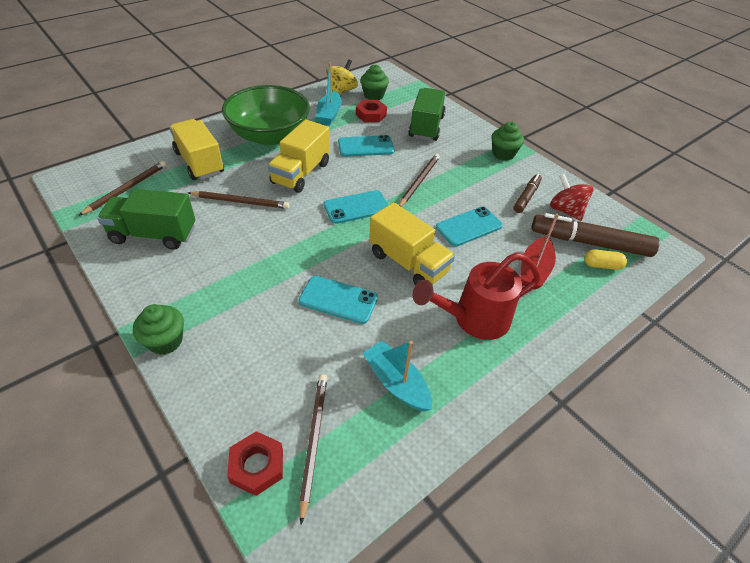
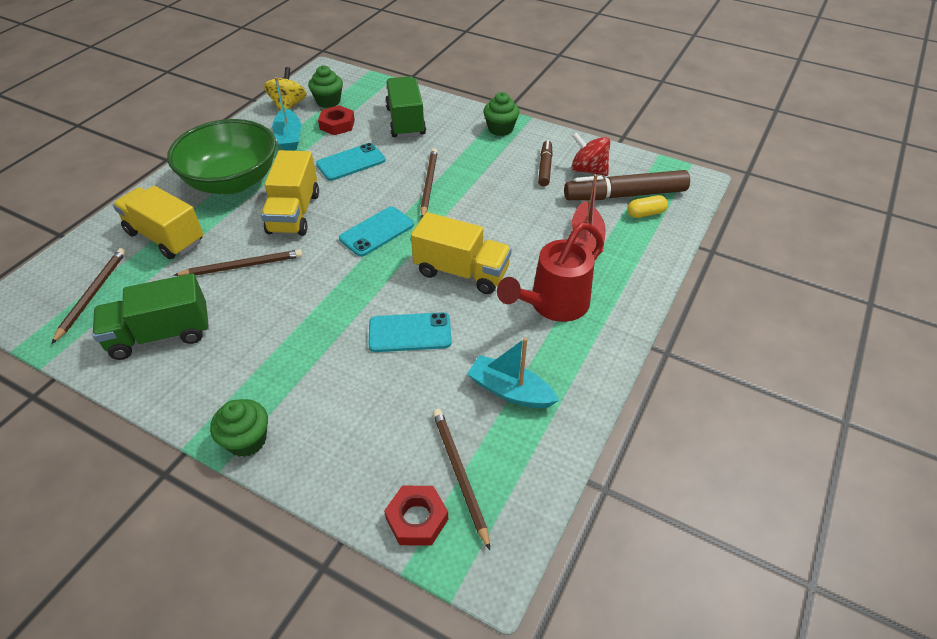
camera: 20 degrees left, 0 degrees up
turquoise phone [436,207,503,247] -> none

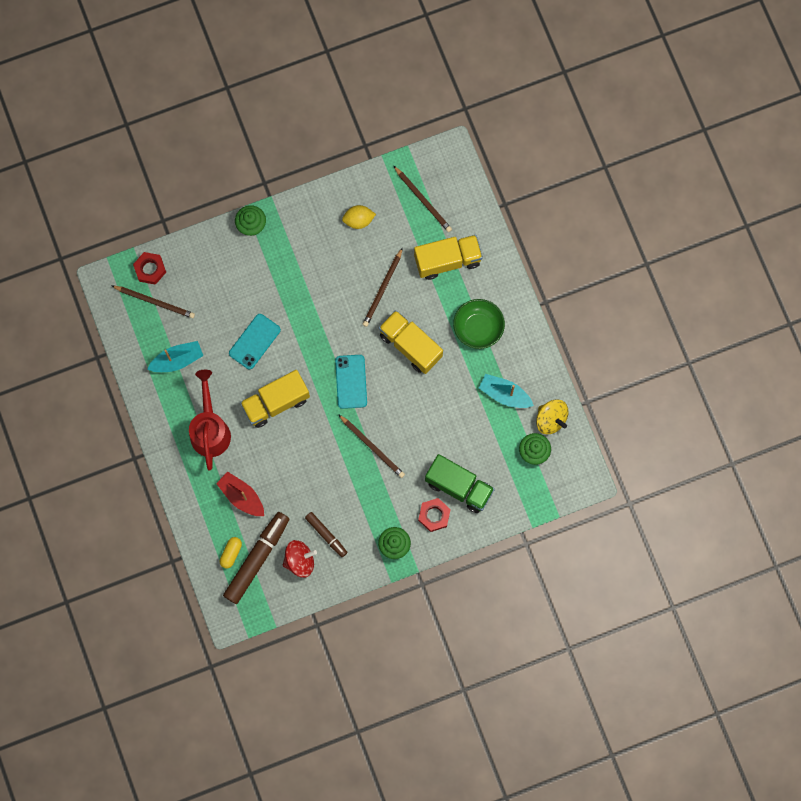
camera: 130 degrees right, 30 degrees up
green truck [93,273,209,360] -> yellow lemon [342,205,376,229]
green bowl [167,119,276,194] -> green bowl [453,299,505,349], size x0.62
turquoise phone [316,143,386,181] -> none
red nut [318,105,355,135] -> red nut moved to [418,498,451,532]

